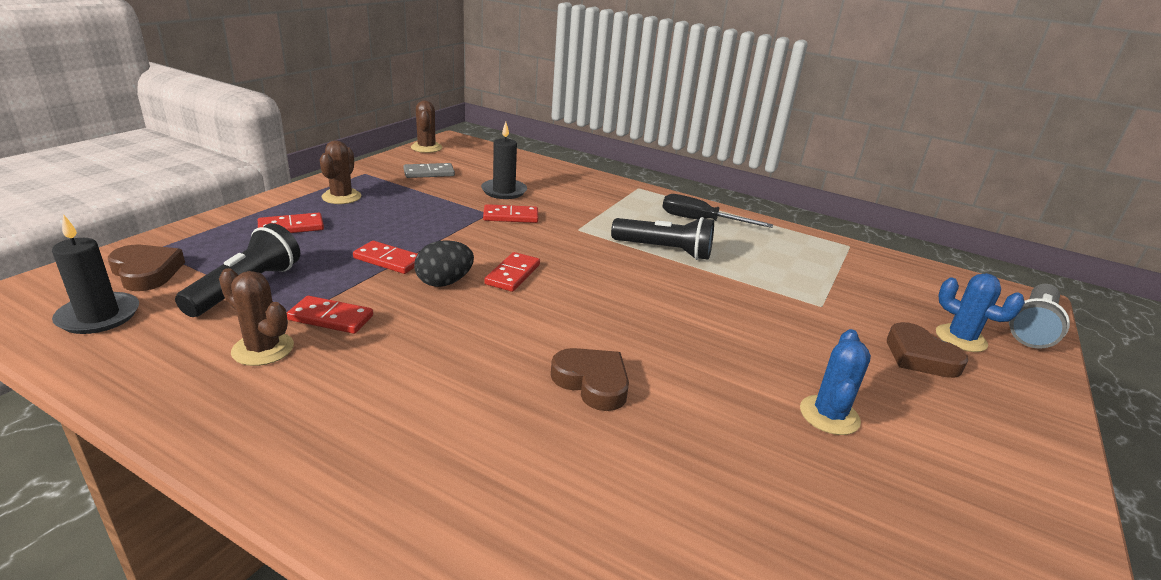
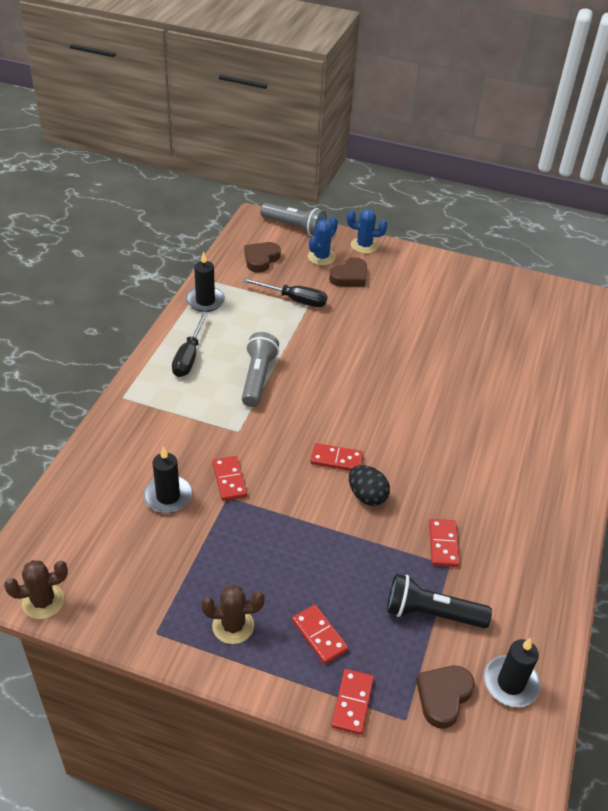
camera: 100 degrees left, 15 degrees up
brown cactus [219,268,294,366] -> none
red domino [353,241,417,274] -> red domino moved to [331,669,374,735]
grey domino [403,163,455,178] -> none
brown heart [551,348,629,411] -> brown heart moved to [244,242,281,273]
black flashlight [611,217,714,260] -> grey flashlight [242,332,279,407]
blue cactus [800,329,871,435] -> blue cactus moved to [347,209,387,254]
none -> black candle [186,251,225,312]
none -> black screwdriver [242,278,327,307]

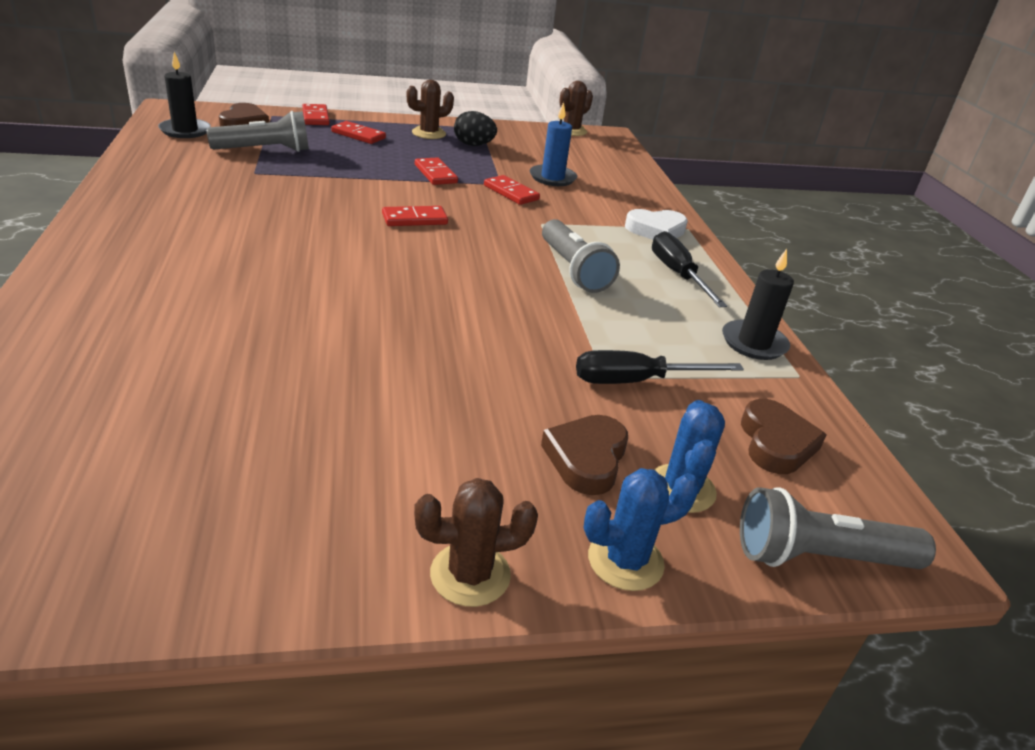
camera: 150 degrees right, 10 degrees down
black candle [143,446,192,513] -> blue candle [530,102,577,186]
black egg [349,465,390,506] -> black egg moved to [454,111,497,146]
black flashlight [387,574,492,628] -> grey flashlight [207,111,309,152]
red domino [429,519,460,567] -> red domino moved to [415,157,458,185]
none -> brown cactus [414,478,538,607]
none -> white heart [625,209,688,240]

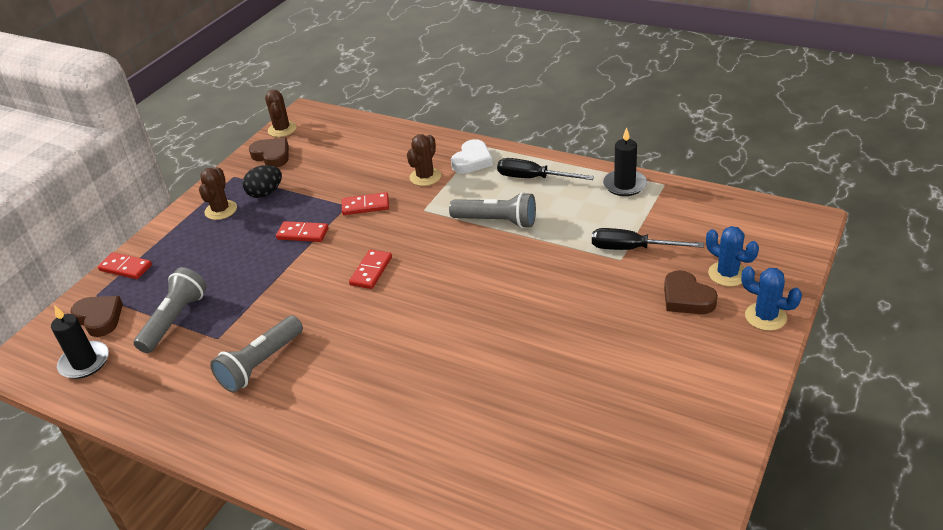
camera: 45 degrees left, 5 degrees up
red domino [331,121,386,144] -> none
brown cactus [414,478,538,607] -> brown cactus moved to [407,134,441,186]
blue candle [530,102,577,186] -> none
black screwdriver [576,350,744,384] -> black screwdriver turned 75 degrees clockwise [592,228,704,250]
blue cactus [584,468,699,591] -> blue cactus turned 75 degrees counterclockwise [741,266,802,331]
grey flashlight [740,487,936,569] -> grey flashlight moved to [210,316,303,393]
brown heart [741,399,827,474] -> brown heart moved to [249,138,289,167]

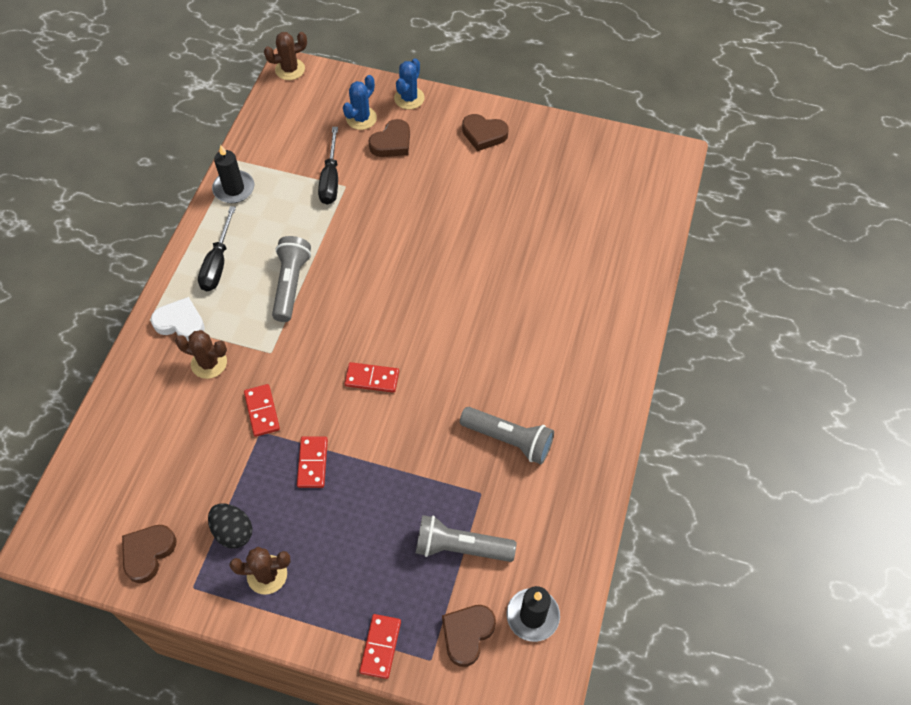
camera: 105 degrees left, 20 degrees up
brown cactus [265,90,296,137] -> brown cactus moved to [264,32,307,80]
none -> brown heart [462,114,509,151]

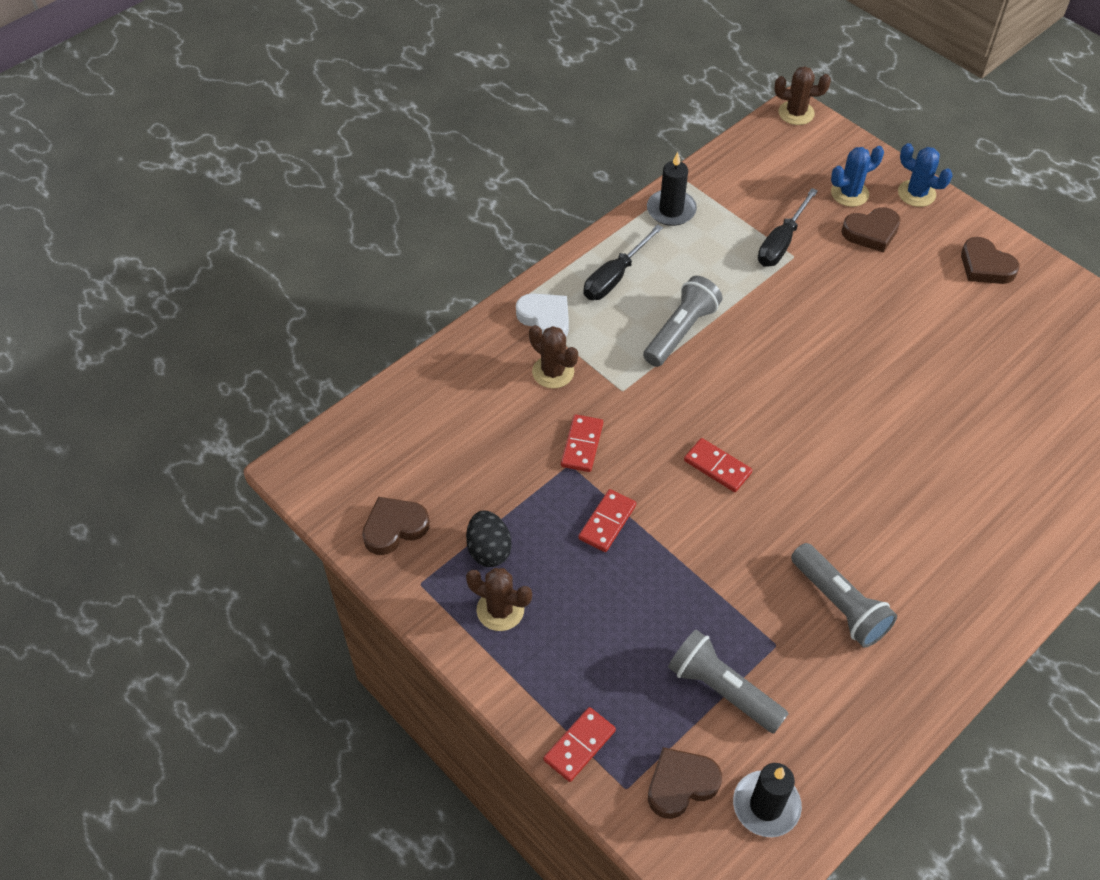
camera: 30 degrees right, 5 degrees down
blue cactus [394,58,425,109] -> blue cactus turned 75 degrees clockwise [898,143,953,207]

